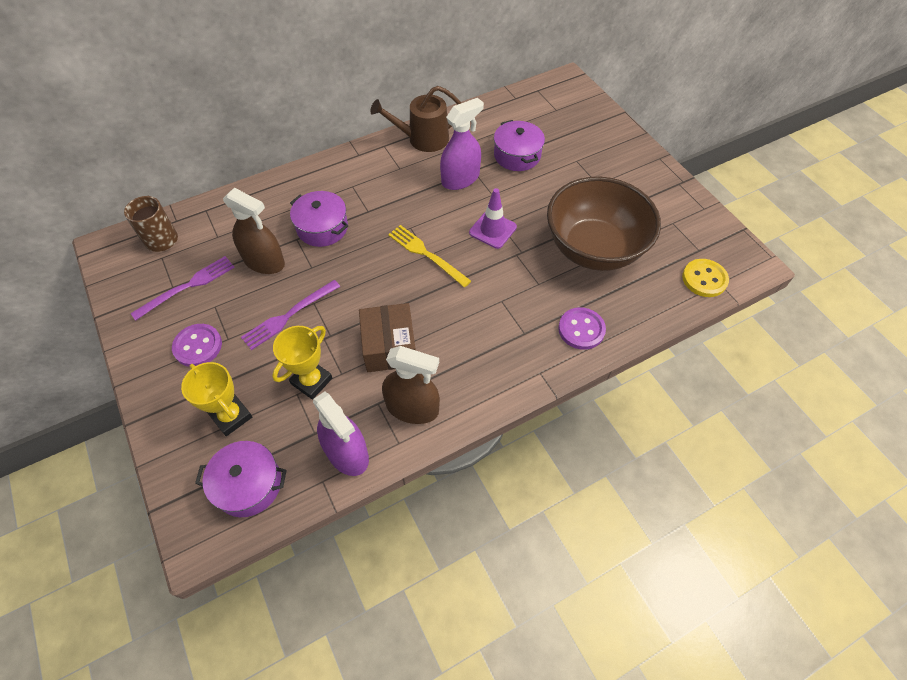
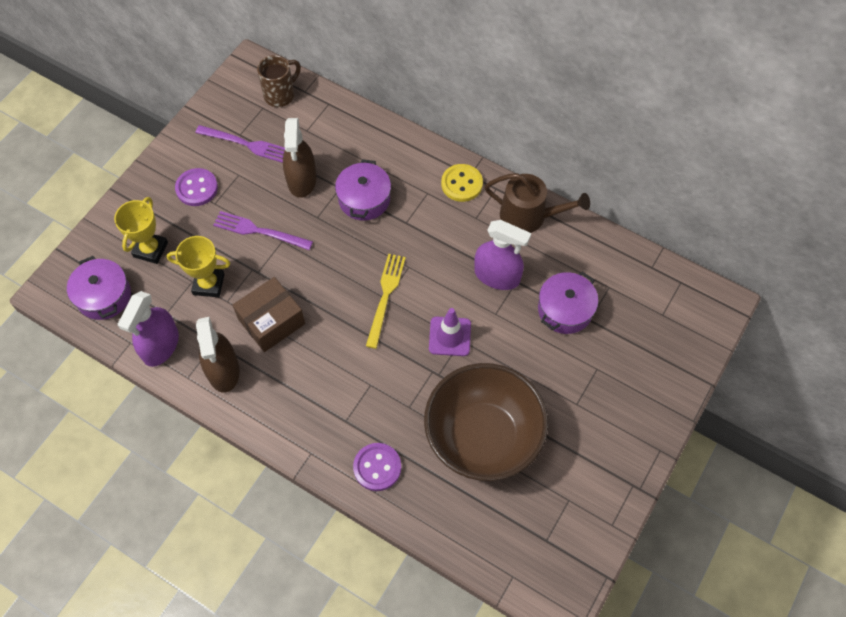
camera: 60 degrees right, 5 degrees up
brown watering can [370,86,461,152] -> brown watering can turned 150 degrees clockwise [485,173,590,233]
yellow button [682,259,729,297] -> yellow button moved to [441,164,483,202]

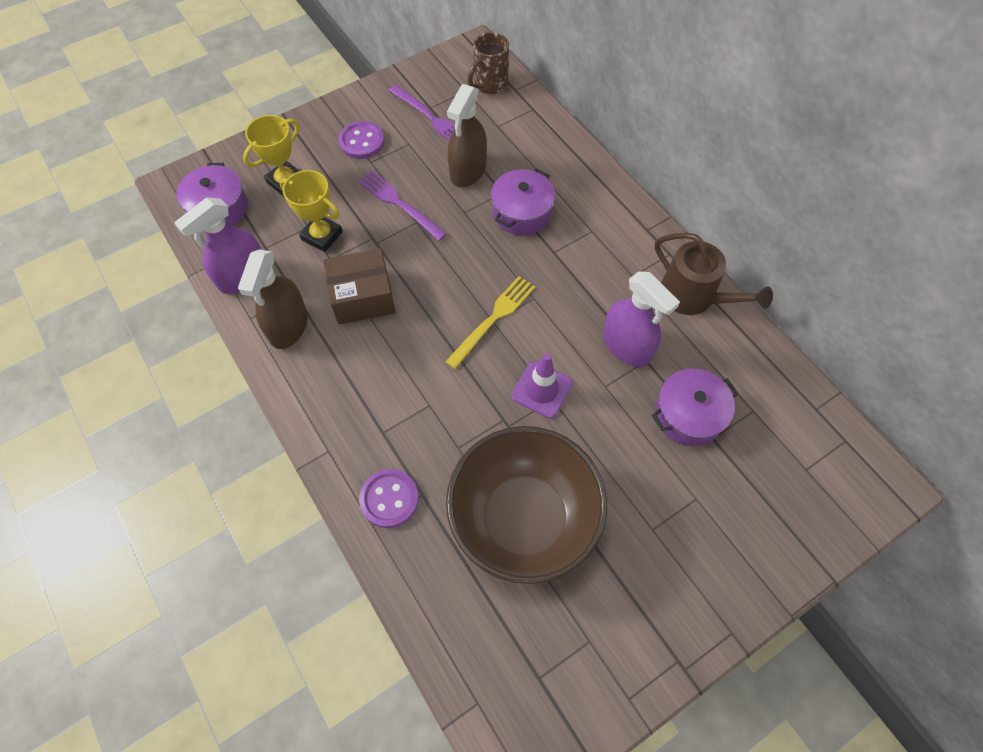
camera: 25 degrees right, 0 degrees up
brown mug [257,55,301,107] -> brown mug turned 150 degrees clockwise [467,32,509,94]
yellow button [441,164,483,202] -> none

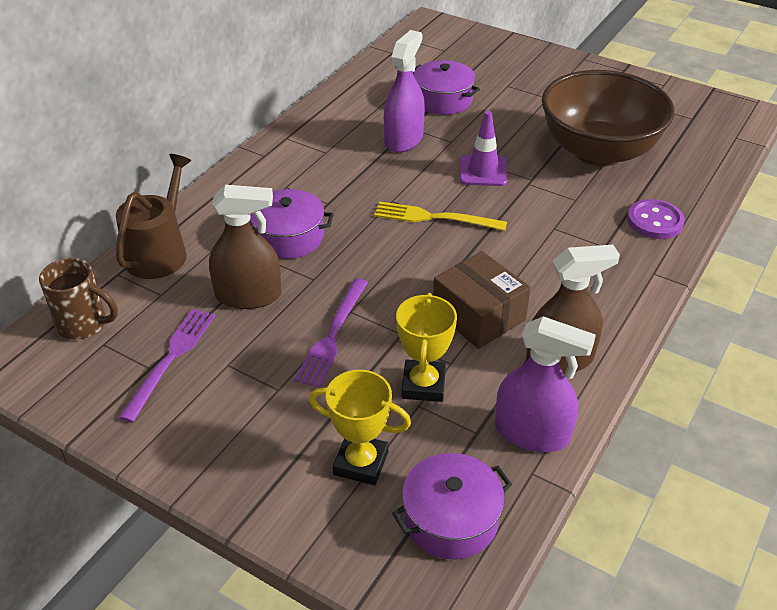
camera: 115 degrees left, 20 degrees down
purple button [338,121,384,159] -> none
brown watering can [655,233,773,315] -> brown watering can moved to [116,154,191,279]

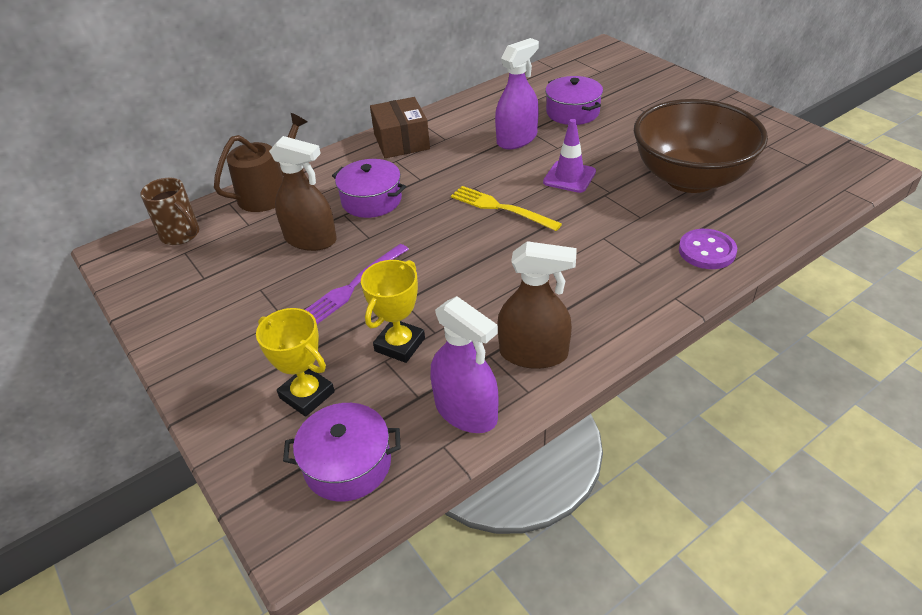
camera: 25 degrees right, 0 degrees up
purple fork [119,308,215,423] -> none
brown box [433,251,531,349] -> brown box moved to [370,97,430,158]

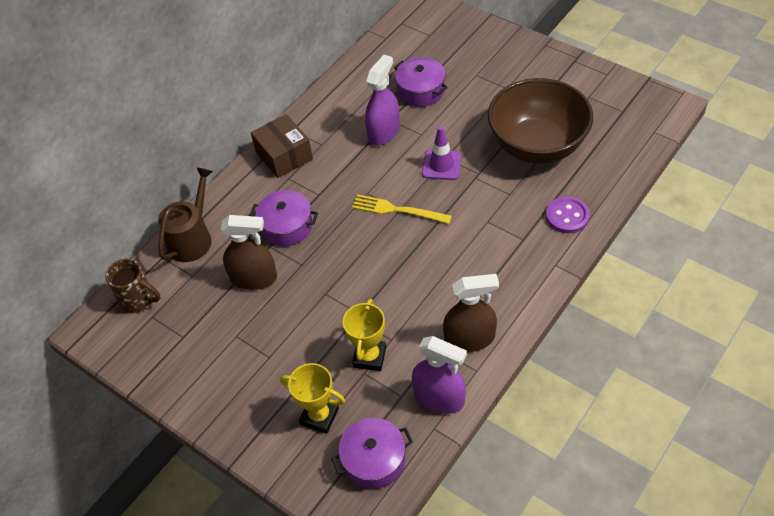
camera: 15 degrees left, 10 degrees up
purple fork [305,244,409,324] -> none

